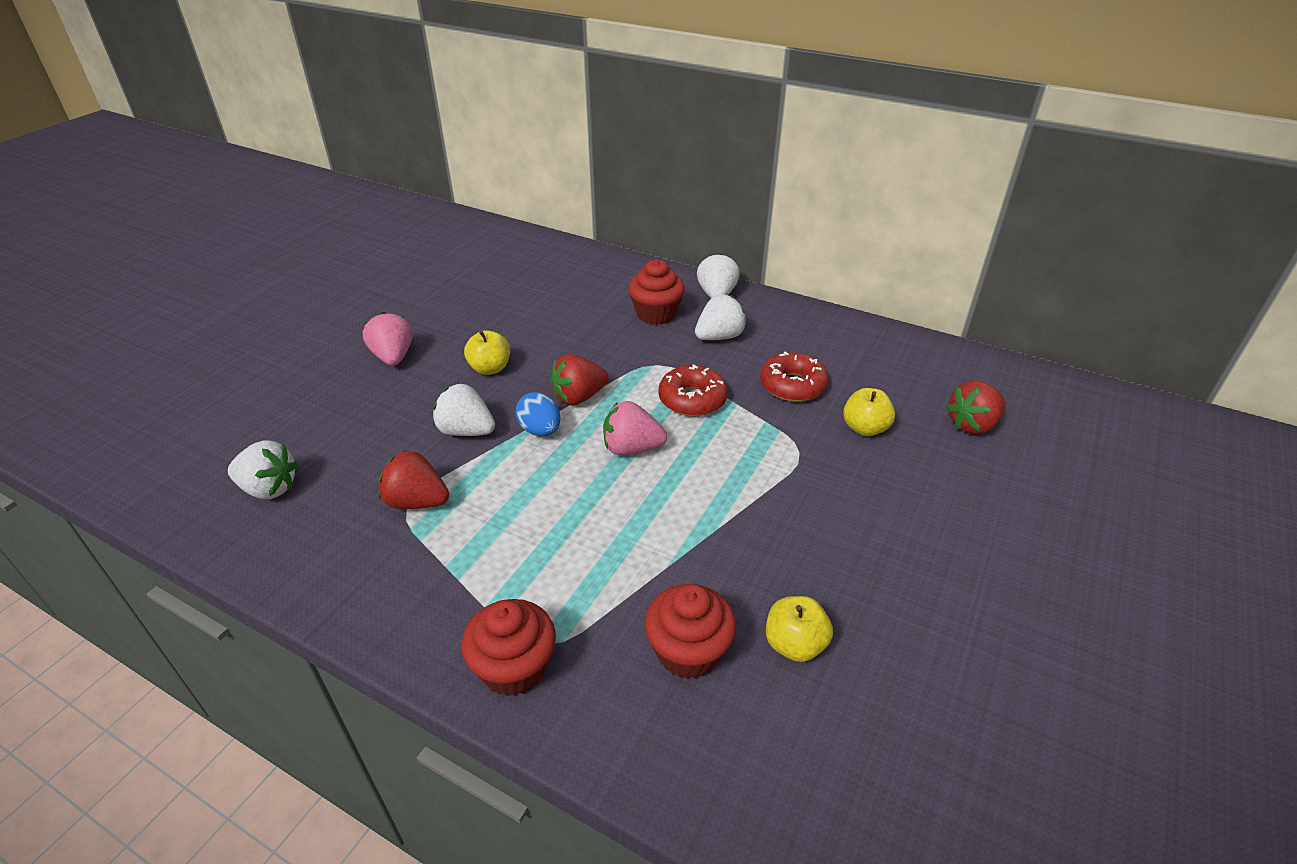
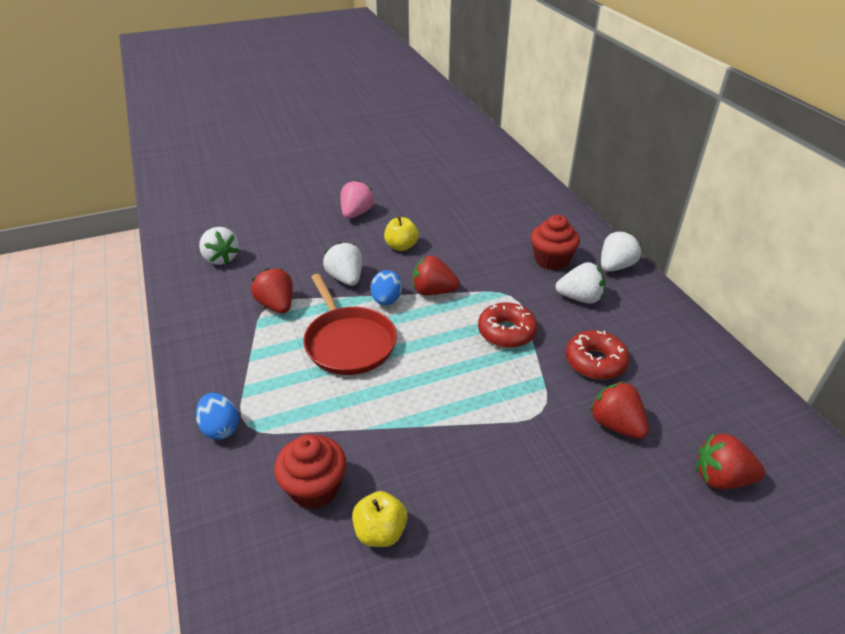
camera: 40 degrees right, 0 degrees up
red cupcake [461,599,556,696] -> blue egg [196,393,239,440]
pink strawberry [603,401,667,455] -> none
yellow apple [843,388,895,436] -> red strawberry [590,381,649,439]
none -> red pan [303,274,397,375]

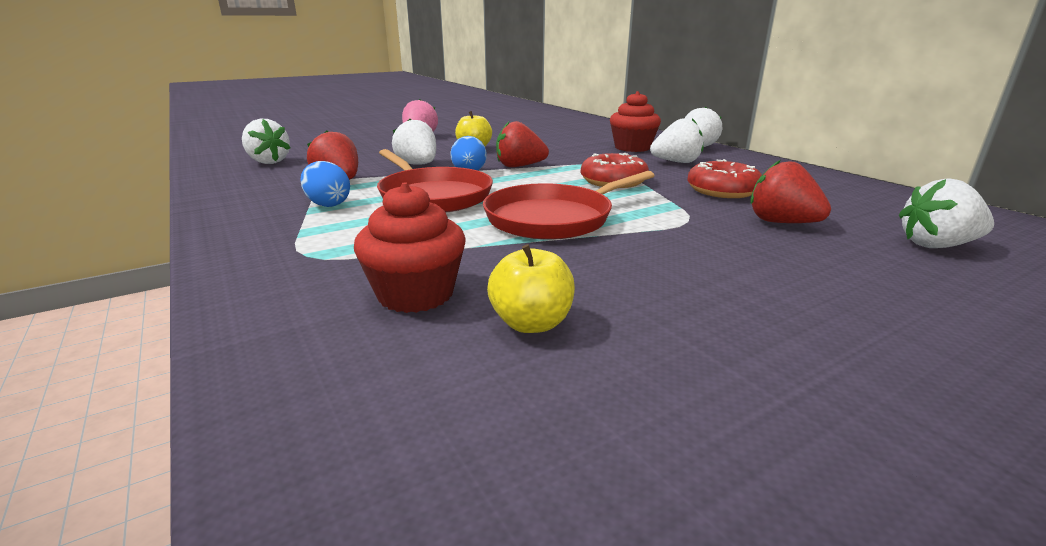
camera: 10 degrees left, 15 degrees down
blue egg [196,393,239,440] -> blue egg moved to [300,161,350,207]
red strawberry [696,433,765,489] -> white strawberry [898,178,994,248]
none -> red pan [483,171,655,240]

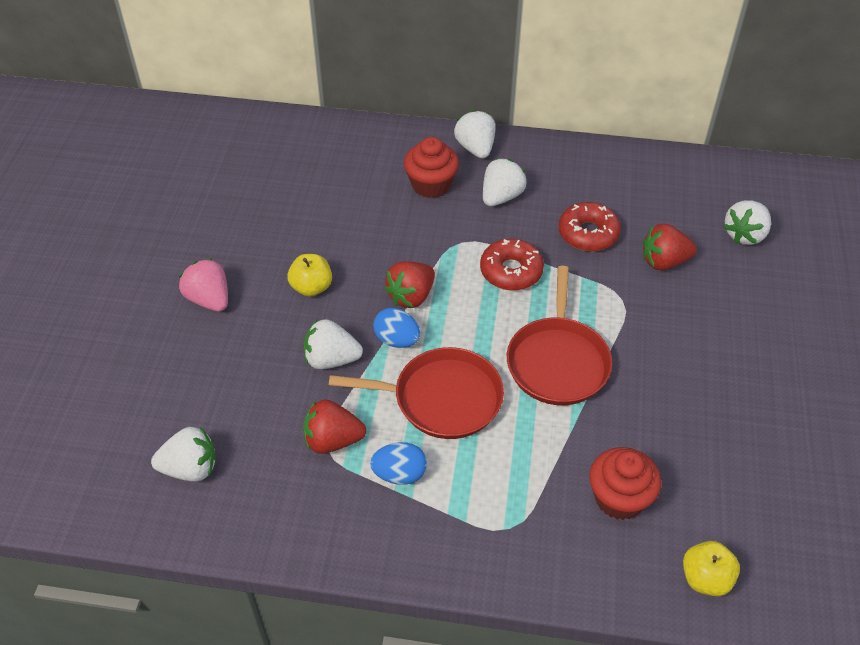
camera: 50 degrees left, 25 degrees up
yellow apple [487,244,575,333] -> yellow apple moved to [683,541,740,596]

